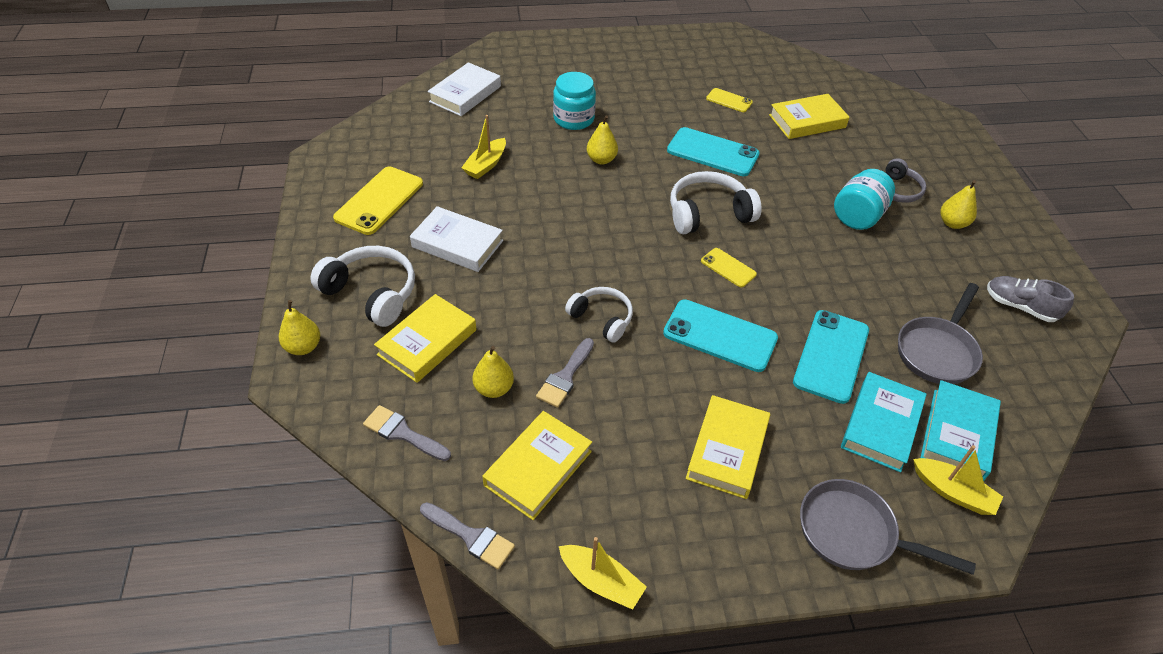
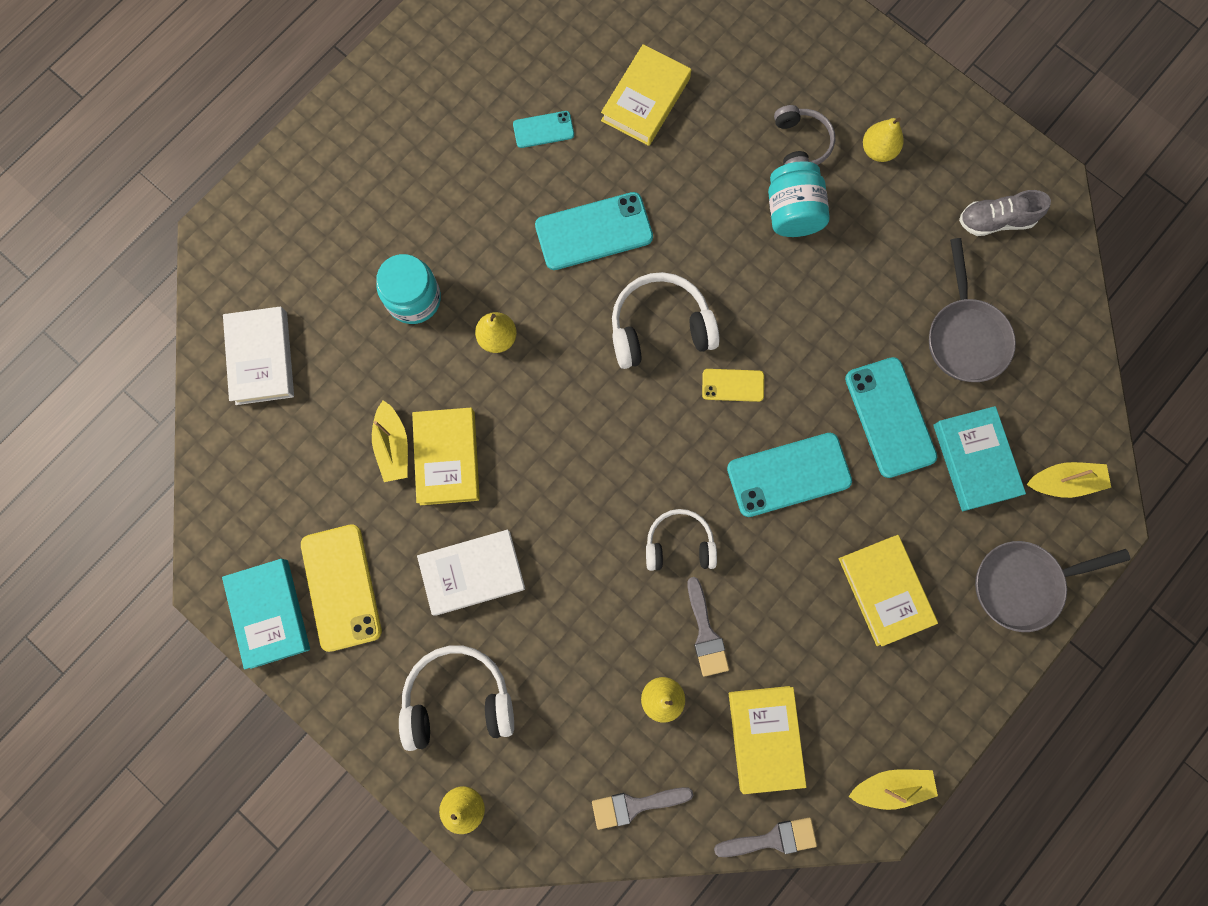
camera: 40 degrees left, 30 degrees up
yellow book [374,294,476,383] -> yellow book moved to [412,408,480,505]
white headphones [670,171,762,234] -> white headphones turned 45 degrees clockwise [612,272,719,369]
yellow phone [706,88,753,112] -> turquoise phone [513,111,574,148]
turquoise book [920,380,1001,481] -> turquoise book moved to [222,559,310,669]

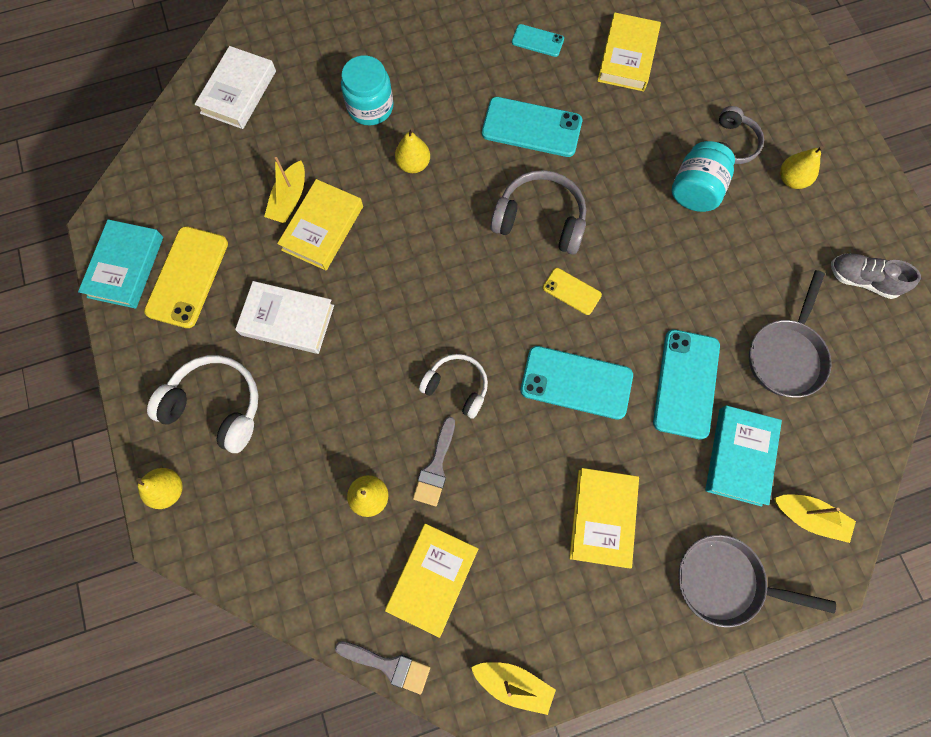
camera: 30 degrees right, 5 degrees down
grey brush [592,787,693,830] -> none
yellow book [601,44,691,146] -> yellow book turned 45 degrees counterclockwise [597,12,661,92]
white headphones [612,272,719,369] -> grey headphones [491,170,586,255]

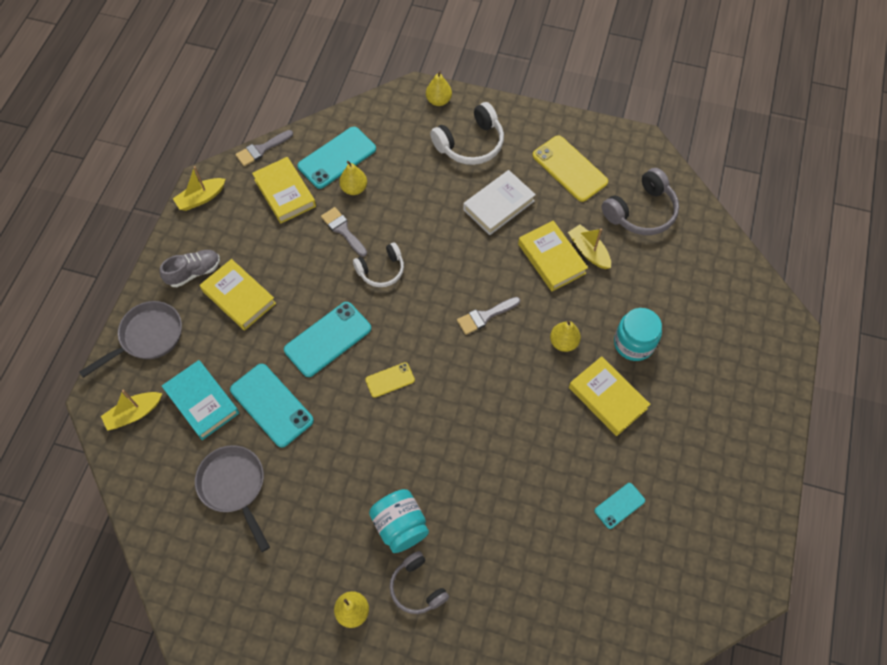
camera: 125 degrees right, 10 degrees down
turquoise book [78,219,163,309] -> none
white book [195,46,276,129] -> none
turquoise phone [482,97,582,157] -> turquoise phone moved to [298,127,376,189]
grey headphones [491,170,586,255] -> grey headphones moved to [602,168,679,235]
yellow book [597,12,661,92] -> yellow book moved to [569,356,650,436]
grey shoe [831,253,921,299] -> grey shoe moved to [160,250,220,287]
none -> grey brush [457,297,520,335]

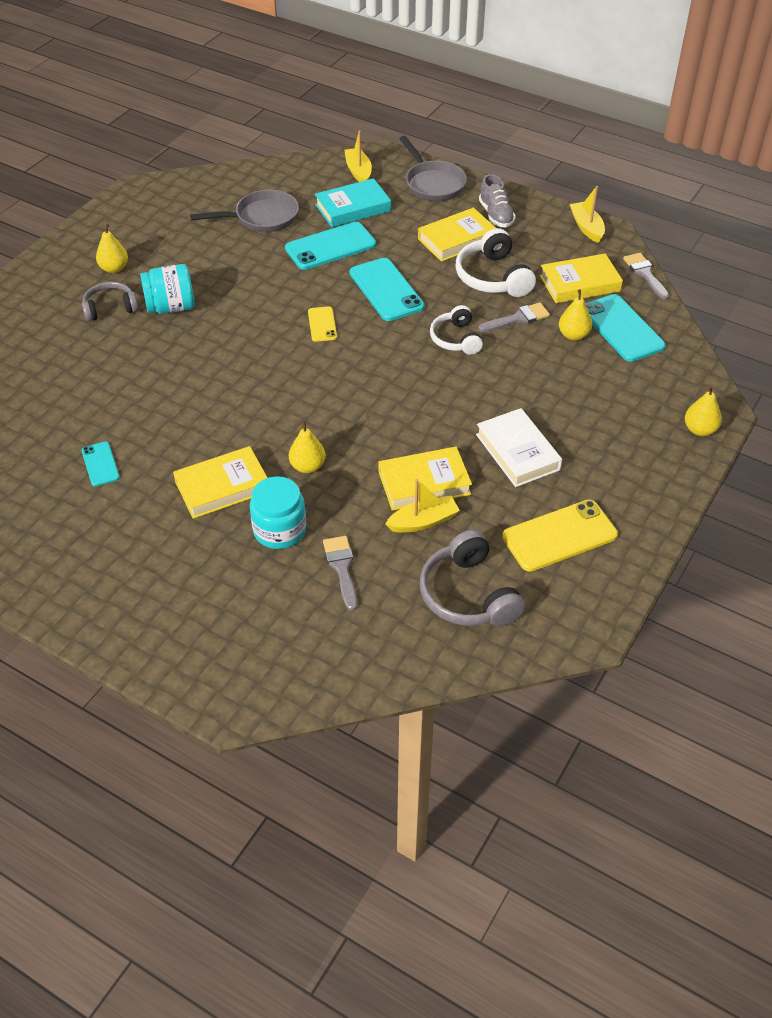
camera: 105 degrees right, 15 degrees down
white headphones [430,102,504,165] -> white headphones moved to [455,228,536,297]
grey brush [457,297,520,335] -> grey brush moved to [323,536,357,611]

